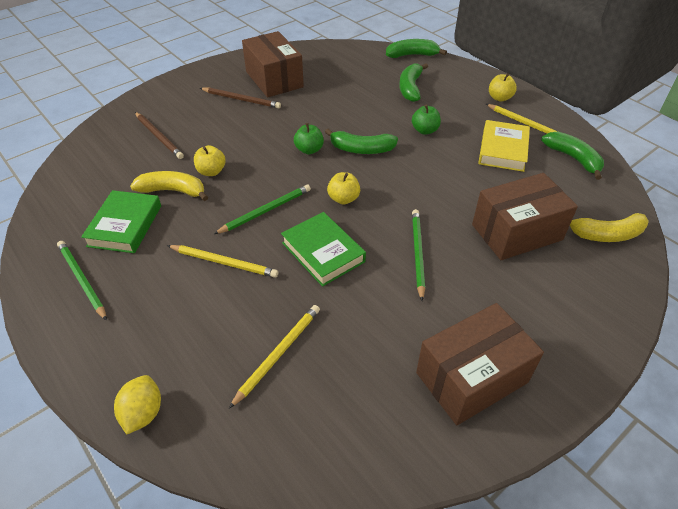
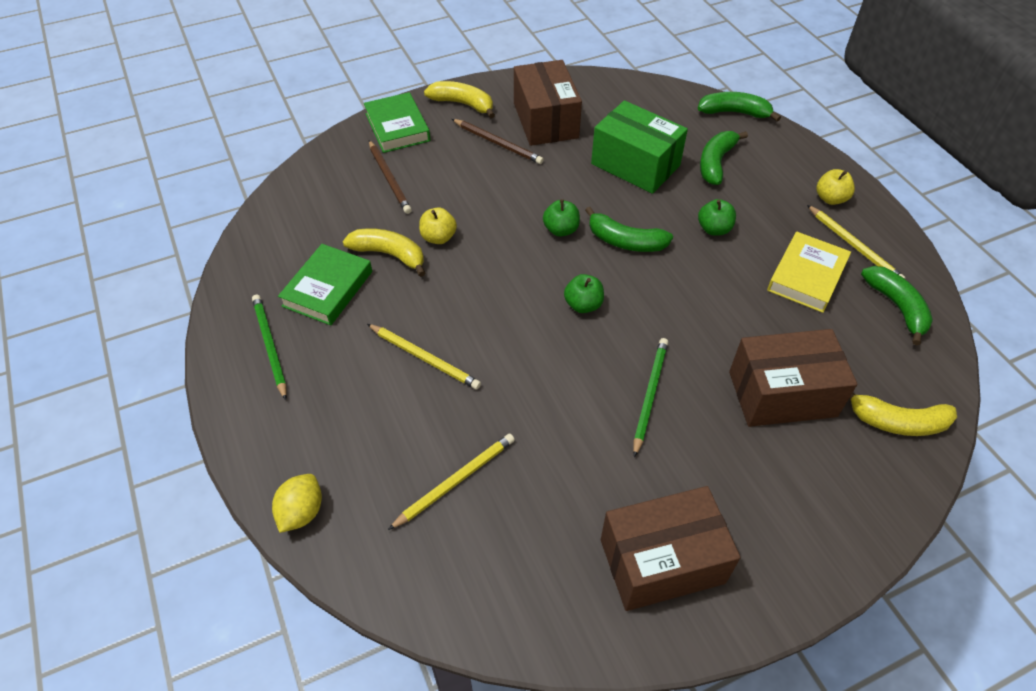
camera: 15 degrees right, 5 degrees up
green pencil [214,184,311,234] -> none
green book [281,212,366,287] -> green book moved to [364,92,430,153]
yellow apple [327,172,360,205] -> green apple [564,274,604,313]
none -> yellow banana [424,81,495,118]
none -> green box [591,100,688,194]

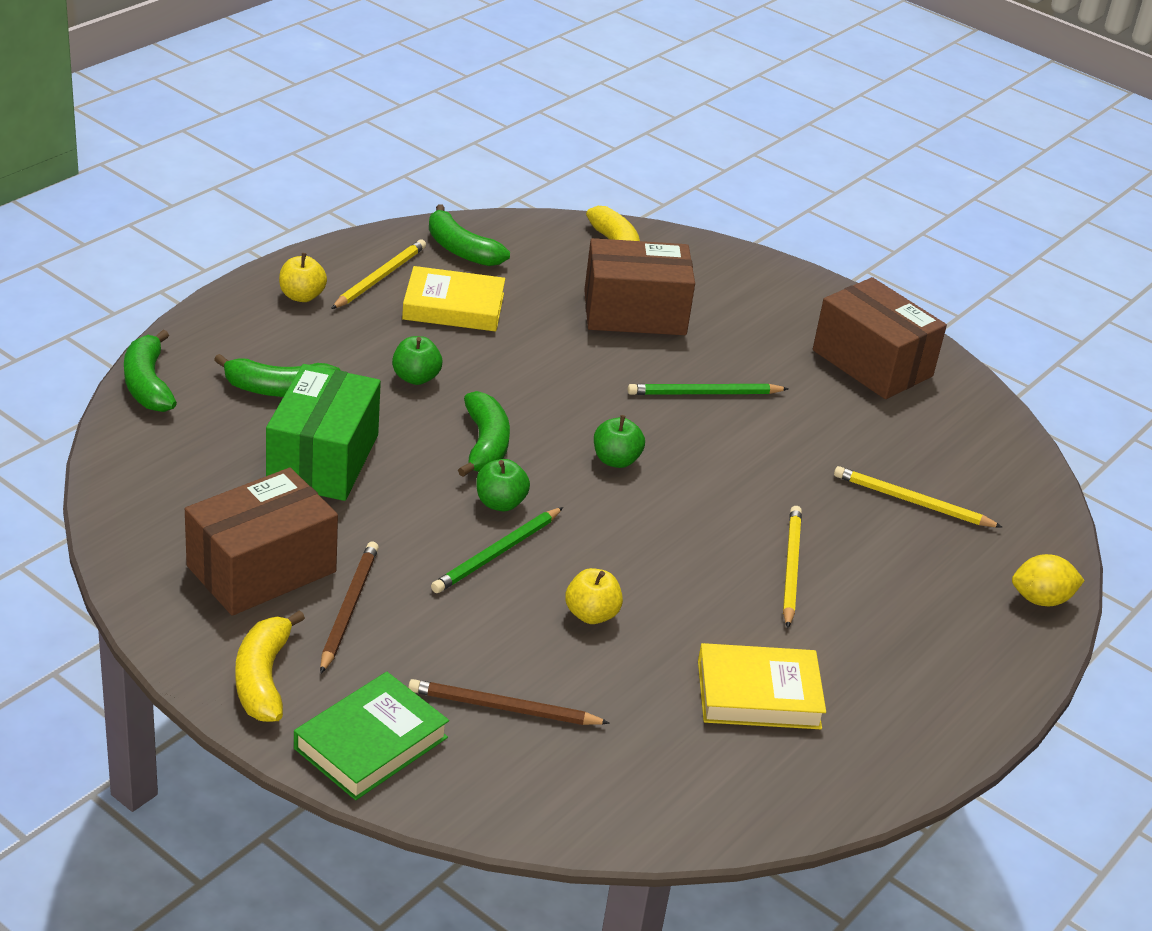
camera: 120 degrees left, 15 degrees down
green pencil [252,295,287,400] -> green pencil moved to [431,507,563,593]
green book [278,244,372,325] -> yellow book [698,643,826,729]
yellow banana [343,228,425,277] -> none
brown pencil [369,140,412,214] -> brown pencil turned 120 degrees counterclockwise [408,679,610,725]
brown box [729,329,857,427] -> brown box turned 60 degrees counterclockwise [584,238,695,335]
green banana [861,266,933,345] -> green banana turned 90 degrees counterclockwise [429,204,510,266]

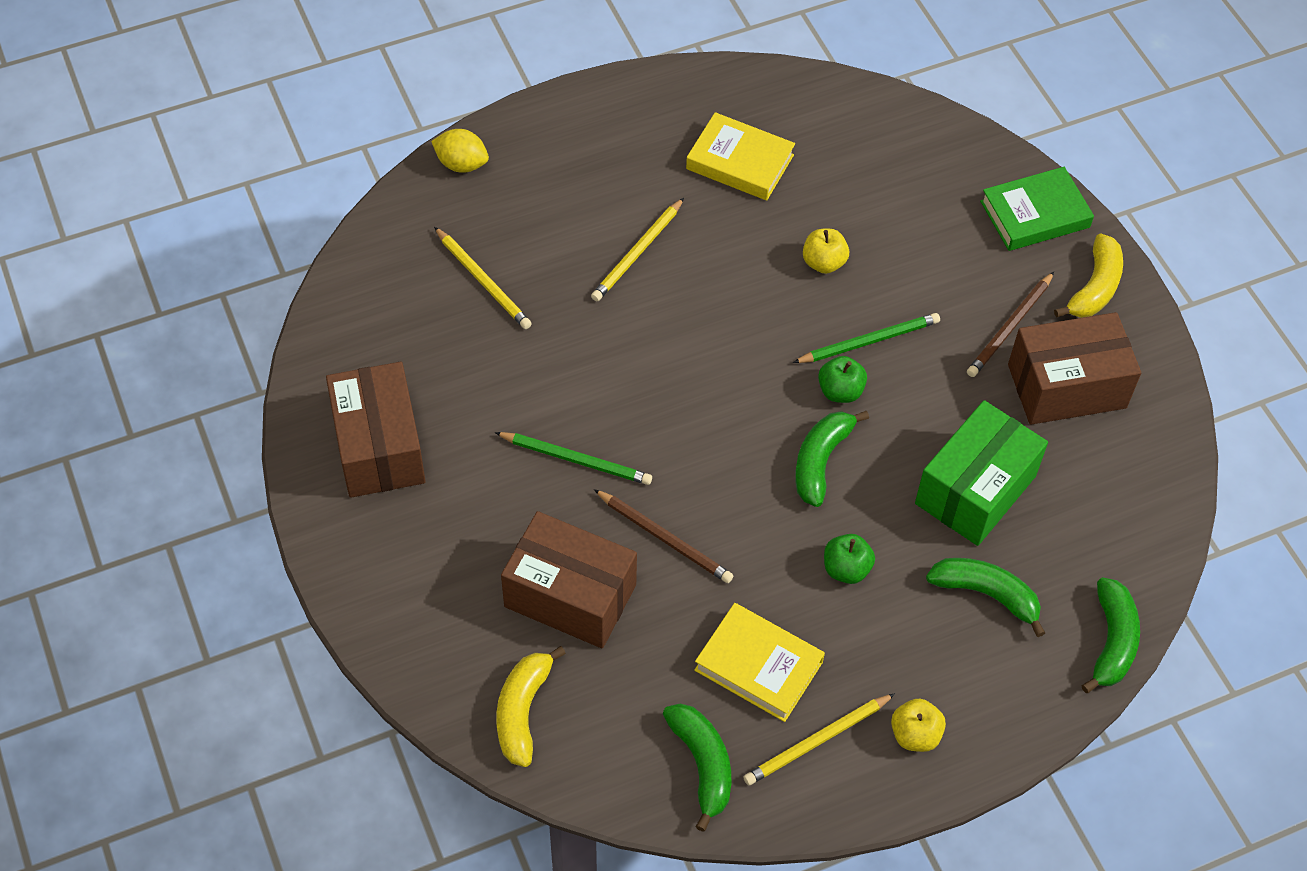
camera: 150 degrees left, 20 degrees up
brown pencil [408,679,610,725] -> brown pencil moved to [594,489,733,583]
green apple [594,415,645,468] -> none

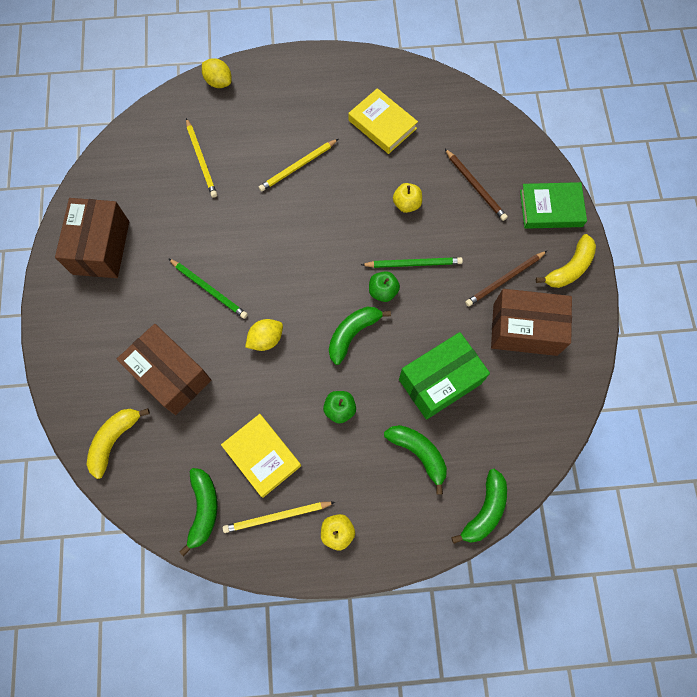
camera: 20 degrees right, 15 degrees up
brown pencil [594,489,733,583] -> brown pencil moved to [445,149,508,221]
none -> yellow lemon [245,319,283,351]

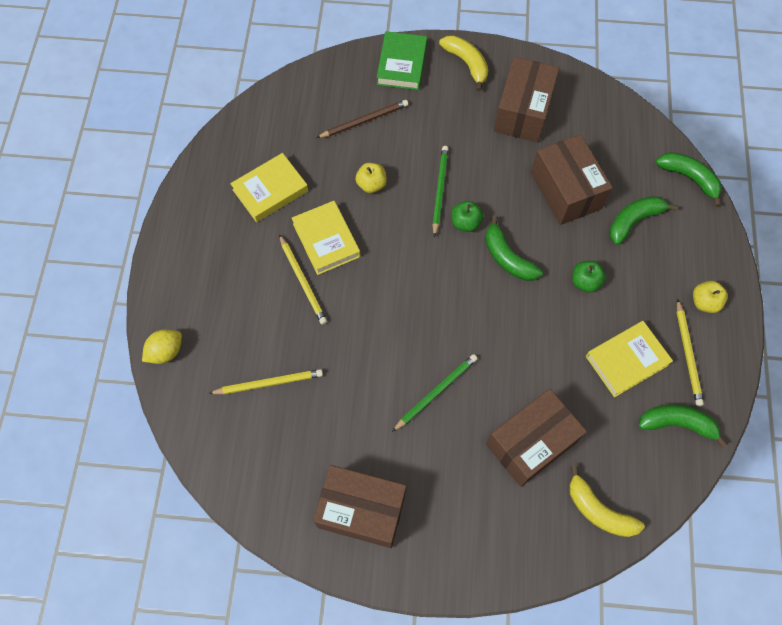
camera: 80 degrees left, 5 degrees down
yellow lemon [245,319,283,351] -> none
green box [399,332,490,420] -> brown box [531,134,613,225]
brown pencil [465,251,547,307] -> none
none -> yellow book [292,201,360,275]

